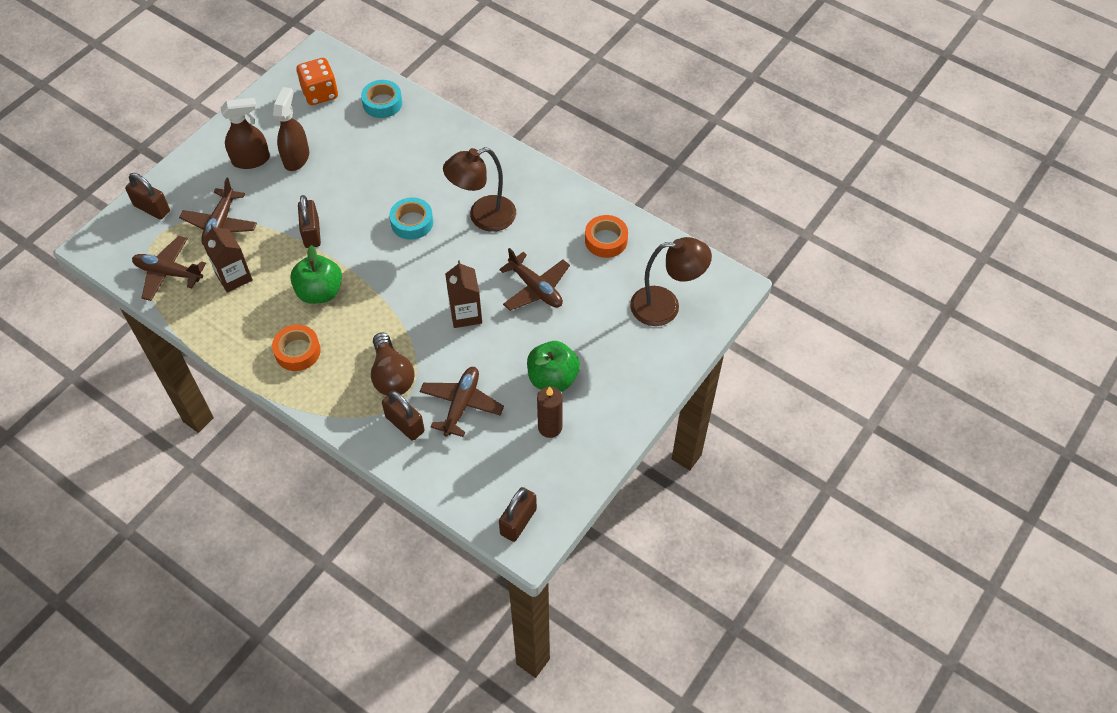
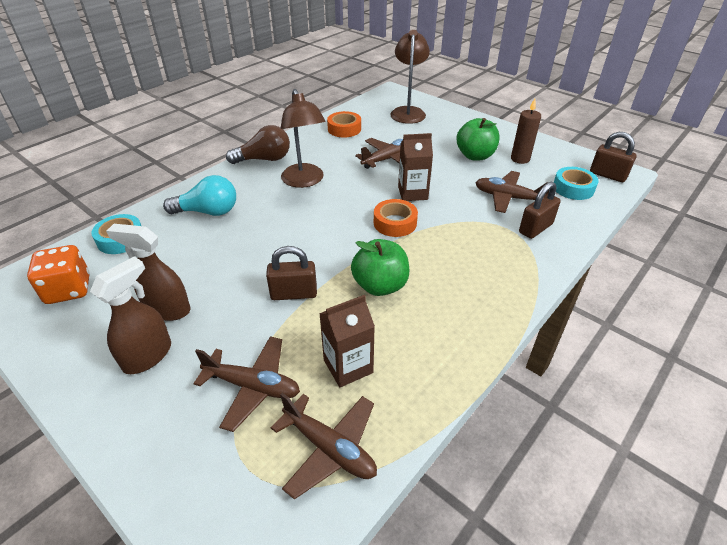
camera: 85 degrees left, 15 degrees down
brown padlock [125,173,170,220] -> none
brown plane [132,236,206,301] -> brown plane turned 75 degrees counterclockwise [271,393,377,500]
brown spray bottle [221,98,270,169] -> brown spray bottle turned 45 degrees clockwise [90,257,171,374]
orange tape [272,325,321,371] -> orange tape moved to [374,199,418,237]
brown light bulb [371,332,415,396] -> brown light bulb moved to [226,125,290,164]
turquoise tape [389,197,433,240] -> turquoise tape moved to [554,167,599,200]
none -> turquoise light bulb [163,175,236,216]

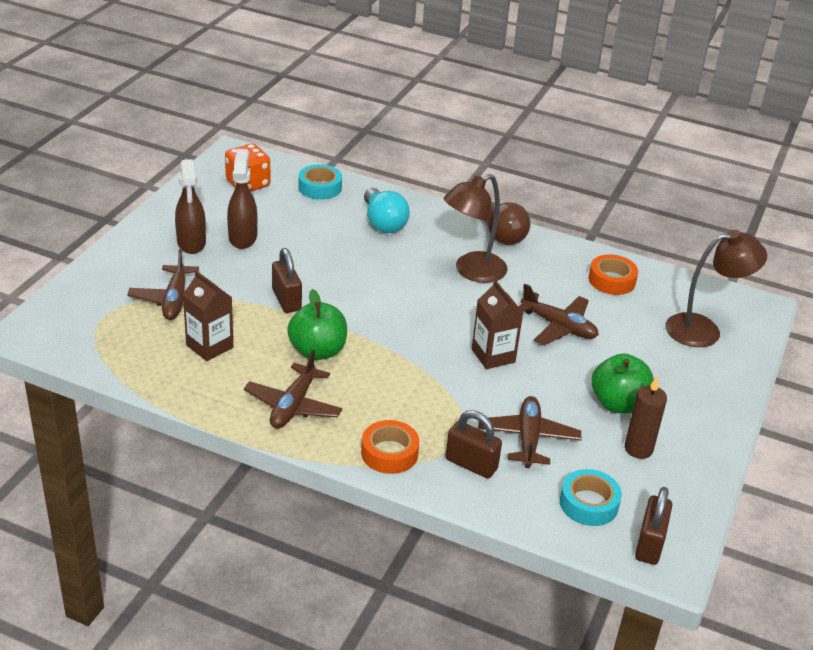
camera: 70 degrees right, 5 degrees down
brown spray bottle [90,257,171,374] -> brown spray bottle turned 60 degrees clockwise [175,159,206,254]
brown plane [271,393,377,500] -> brown plane moved to [244,349,342,429]
orange tape [374,199,418,237] -> orange tape moved to [361,420,419,474]

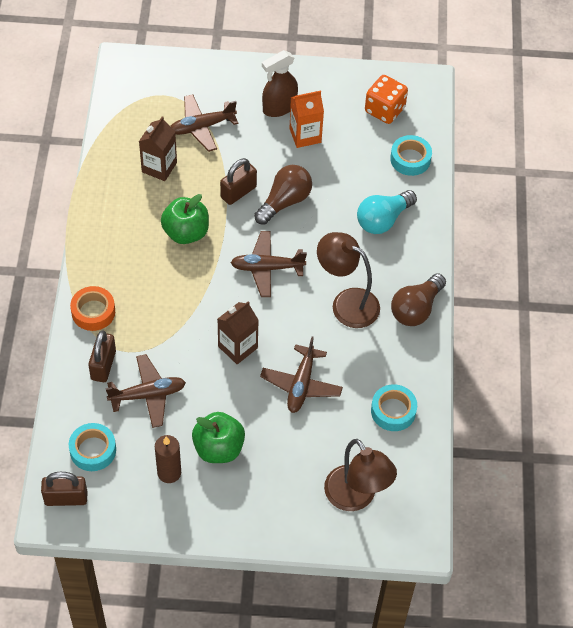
camera: 70 degrees right, 20 degrees up
brown spray bottle [227,149,257,249] -> orange carton [289,91,324,148]
brown plane [244,349,342,429] -> brown plane moved to [230,231,307,297]
orange tape [589,254,638,295] -> turquoise tape [371,384,417,431]
none -> brown light bulb [254,165,312,225]

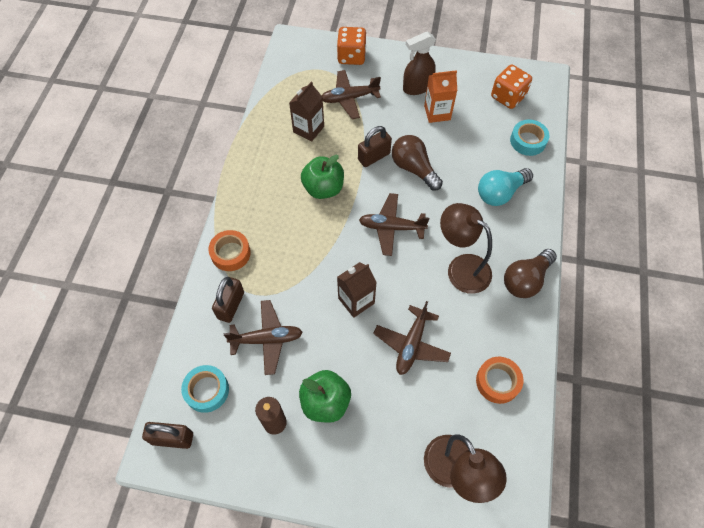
camera: 10 degrees right, 5 degrees up
brown light bulb [254,165,312,225] -> brown light bulb turned 90 degrees counterclockwise [392,135,443,190]
turquoise tape [371,384,417,431] -> orange tape [476,357,523,404]
none -> orange dice [337,27,366,65]

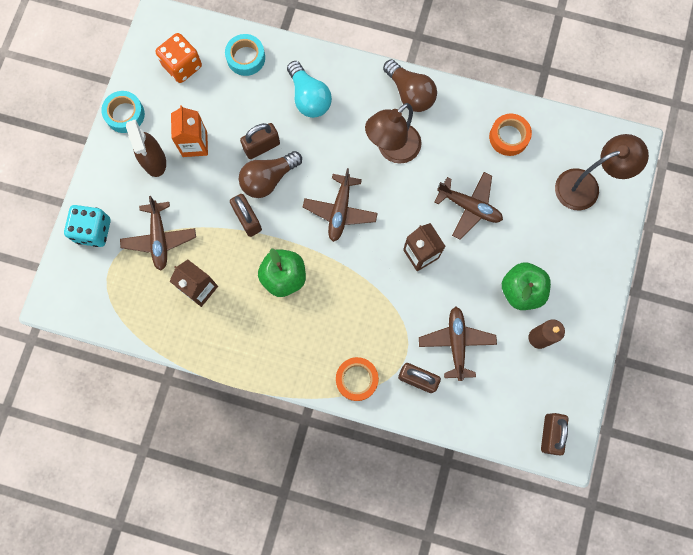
camera: 85 degrees left, 15 degrees up
turquoise tape [181,365,229,413] -> turquoise tape moved to [101,91,145,133]
orange dice [337,27,366,65] -> turquoise dice [64,205,111,247]
none -> brown padlock [240,123,280,159]

